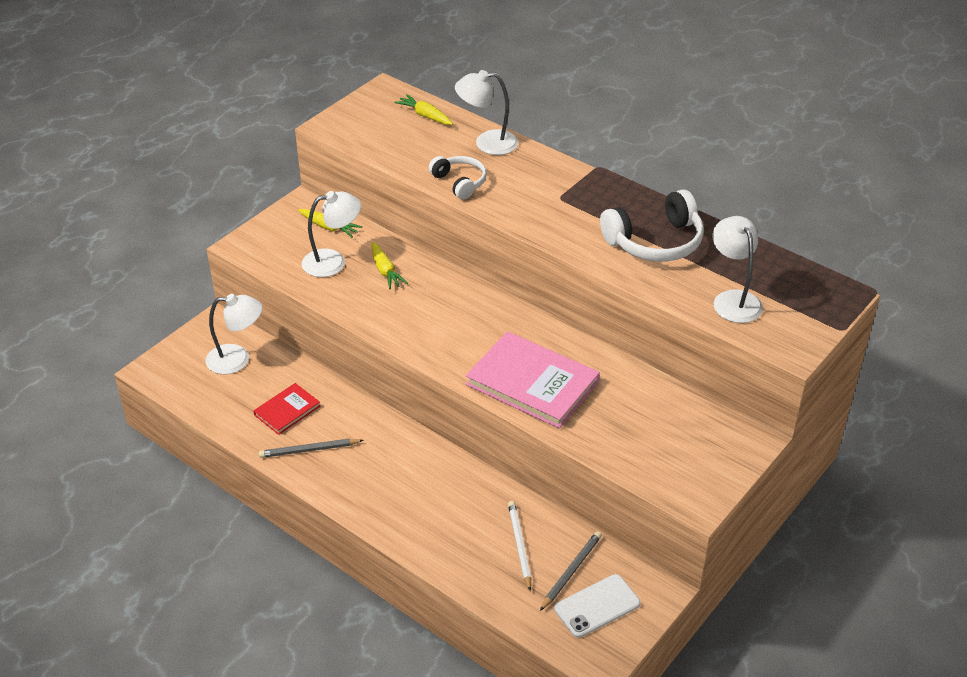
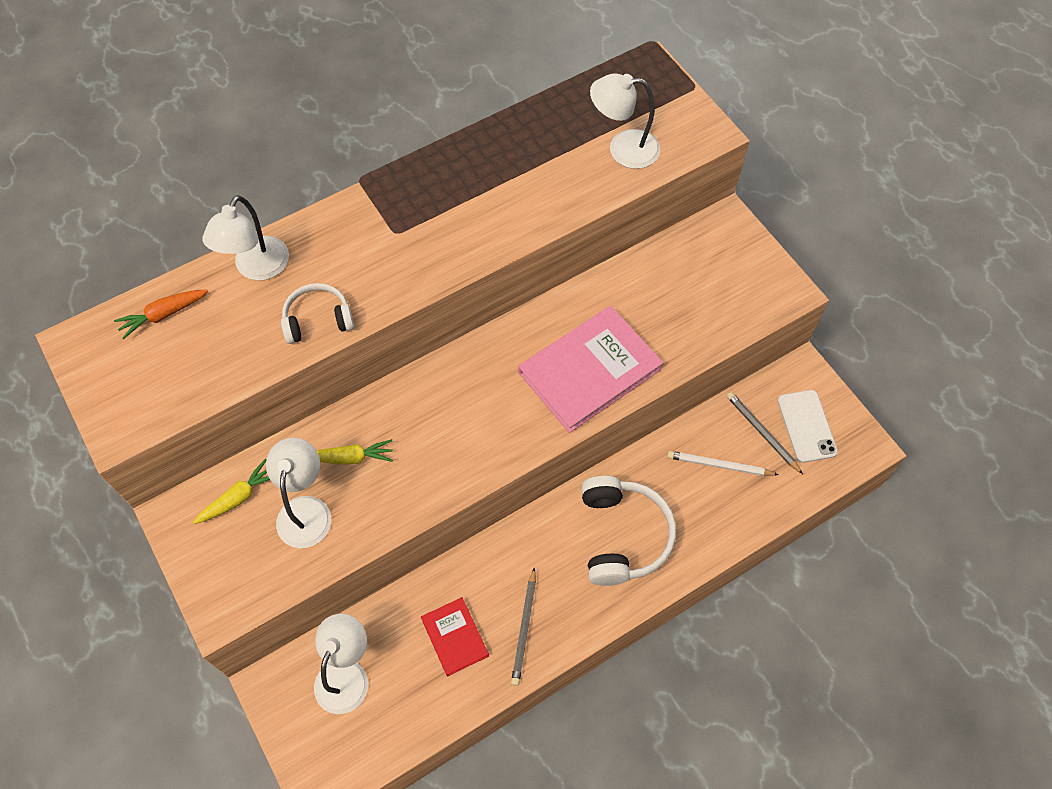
camera: 70 degrees left, 20 degrees up
yellow carrot [394,94,453,125] -> orange carrot [114,289,208,339]
white headphones [600,189,704,262] -> white headphones moved to [581,476,676,586]

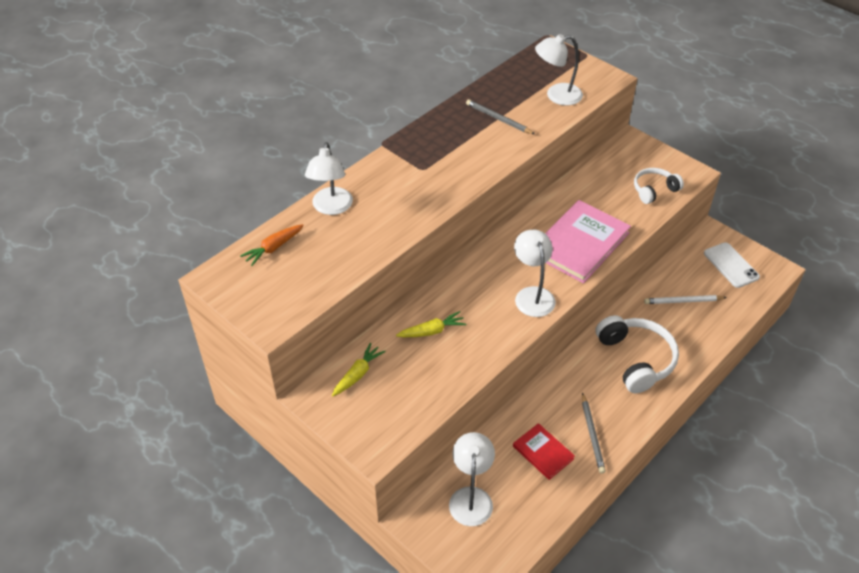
camera: 15 degrees left, 15 degrees down
white lamp [266,438,331,548] -> white lamp moved to [514,230,556,317]
white headphones [281,283,354,344] -> white headphones moved to [634,168,684,204]
grey pencil [727,392,803,474] -> grey pencil moved to [466,99,535,134]

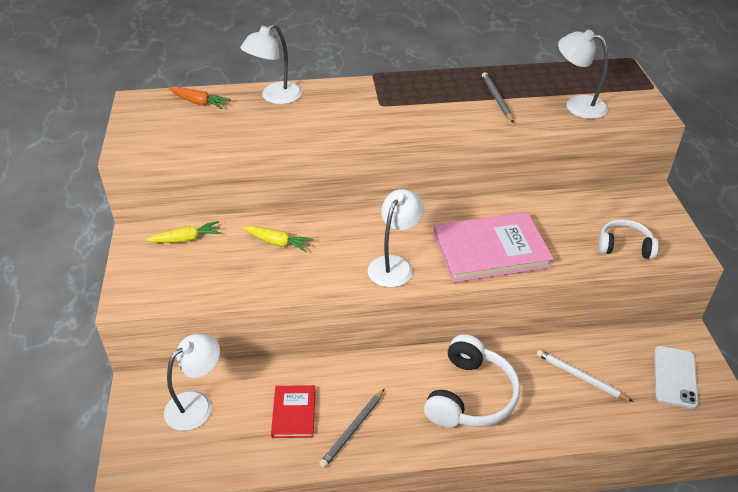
camera: 40 degrees right, 5 degrees down
orange carrot [240,224,304,266] -> orange carrot turned 150 degrees counterclockwise [169,87,231,109]

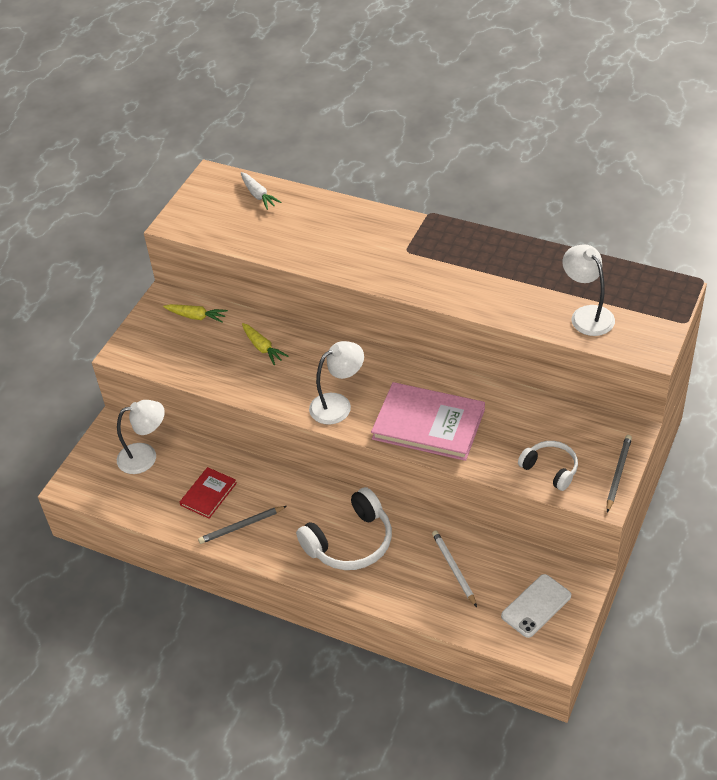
camera: 35 degrees right, 5 degrees up
orange carrot [169,87,231,109] -> white carrot [241,172,282,210]
white lamp [240,24,302,104] -> none
grey pencil [482,72,514,123] -> grey pencil moved to [607,435,632,513]

